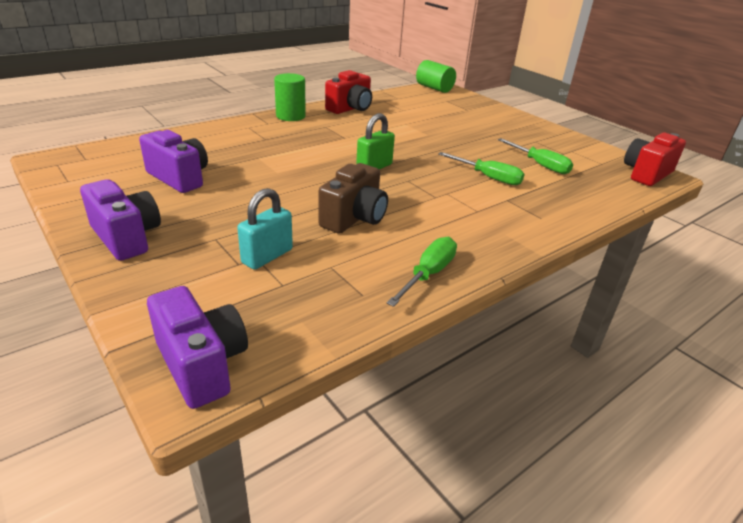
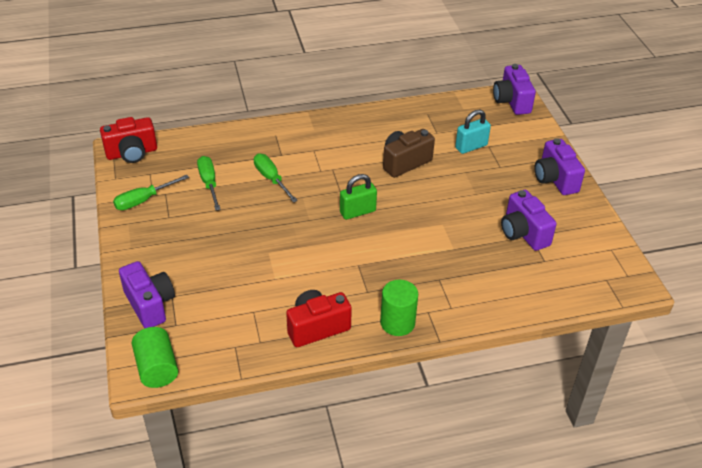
camera: 155 degrees left, 10 degrees up
green screwdriver [386,237,457,307] -> green screwdriver moved to [113,175,189,210]
none -> purple camera [119,261,175,328]

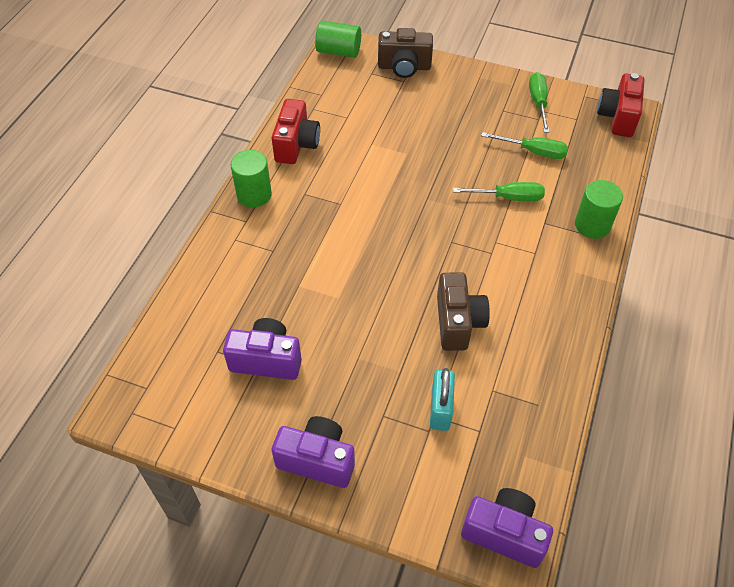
camera: 125 degrees right, 10 degrees up
purple camera [119,261,175,328] -> brown camera [378,28,433,78]
green padlock [340,174,377,220] -> none
none -> green cylinder [575,180,623,239]

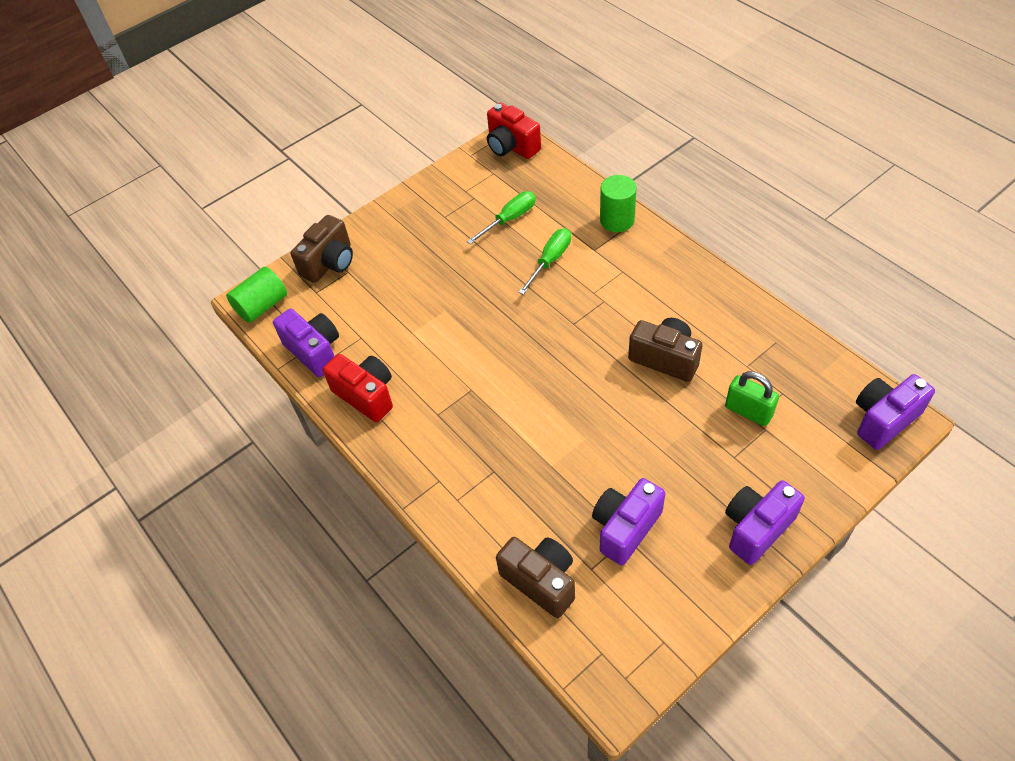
camera: 55 degrees left, 0 degrees up
green cylinder [231,150,272,207] -> none
turquoise padlock [430,368,455,431] -> green padlock [725,371,779,426]
green screwdriver [529,72,550,133] -> none
none -> purple camera [273,309,339,377]
none -> brown camera [496,537,575,618]

